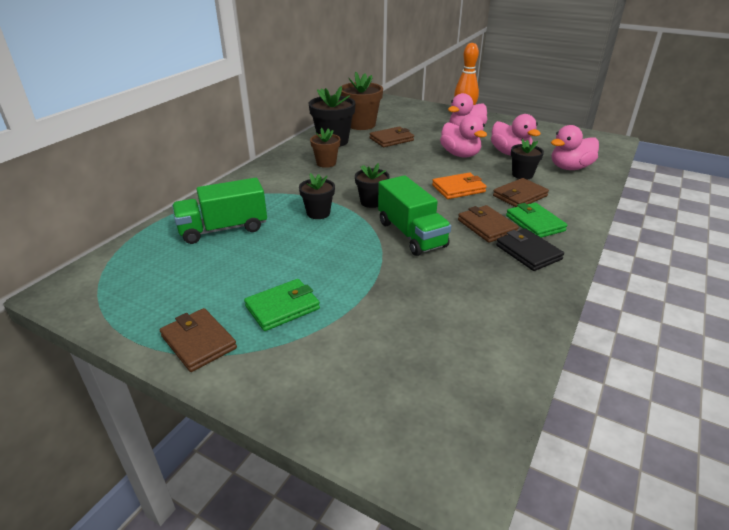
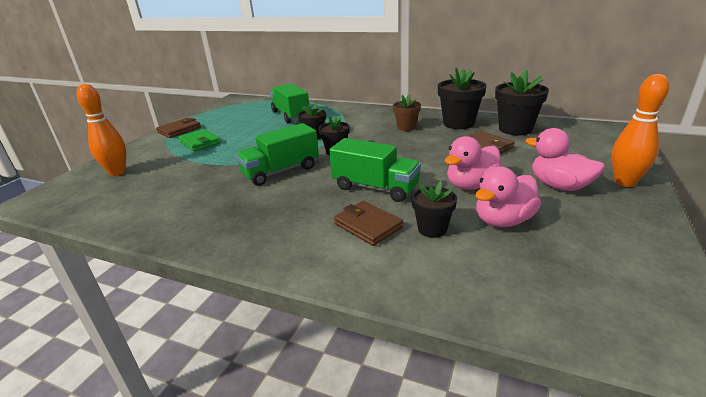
camera: 85 degrees right, 5 degrees down
brown flower pot [341,72,383,130] -> black flower pot [495,69,549,135]
orange wallet [432,173,487,199] -> green truck [329,138,421,202]
brown wallet [458,205,519,243] -> none
black wallet [496,228,564,271] -> none
green wallet [506,203,567,238] -> none
pink duck [551,125,599,170] -> none
none -> orange bowling pin [76,84,126,176]

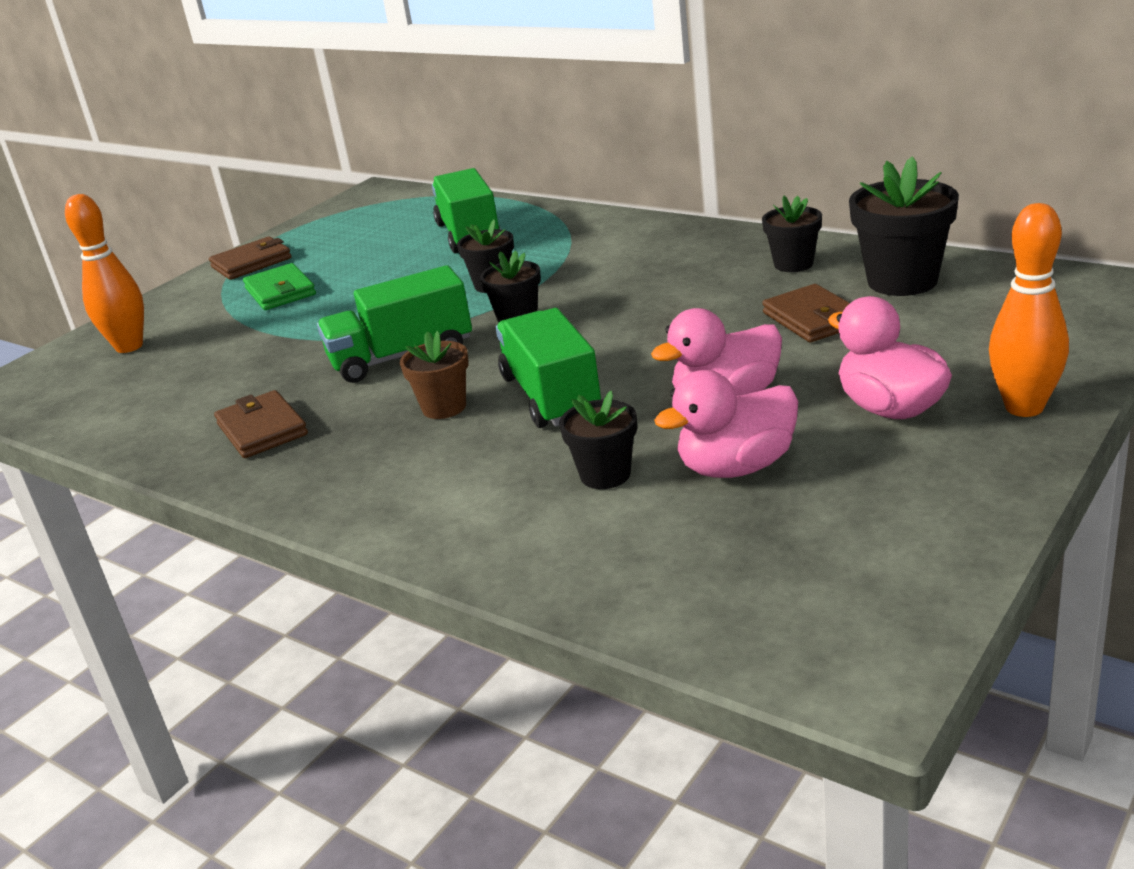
camera: 15 degrees right, 0 degrees up
green truck [329,138,421,202] -> green truck turned 150 degrees counterclockwise [496,308,601,428]
brown wallet [334,201,403,246] -> brown wallet moved to [214,390,308,458]
brown flower pot [393,94,421,131] -> brown flower pot moved to [400,331,469,419]
black flower pot [438,68,486,129] -> black flower pot [762,196,822,272], size x0.60

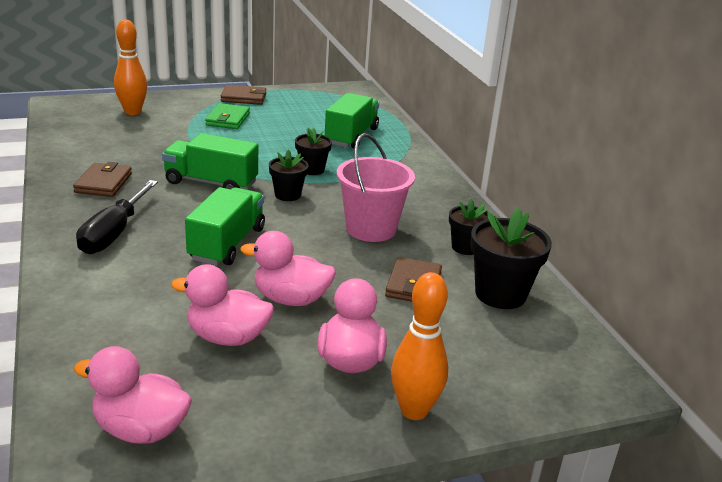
camera: 30 degrees right, 0 degrees up
brown flower pot [400,331,469,419] -> none
black flower pot [559,391,637,489] -> none
none -> pink duck [74,346,192,444]
none -> black screwdriver [76,180,158,254]
none -> pink bucket [337,133,415,242]

